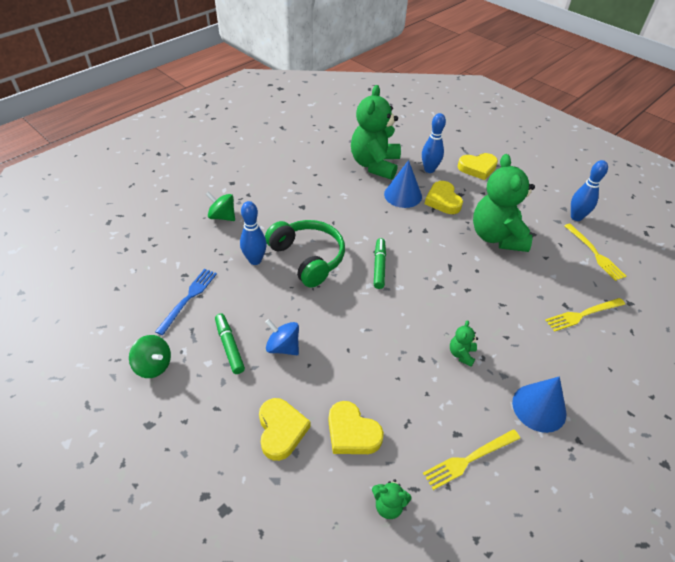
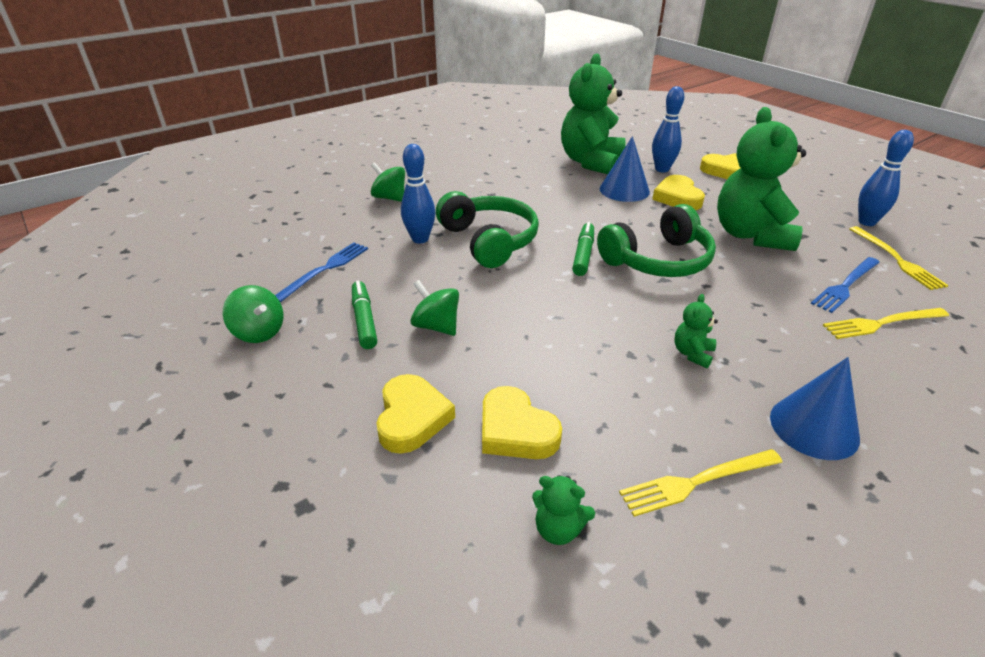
camera: 10 degrees right, 10 degrees down
blue spinning top [265,319,299,355] -> green spinning top [410,280,459,336]
none -> green headphones [597,204,716,277]
none -> blue fork [811,257,880,313]

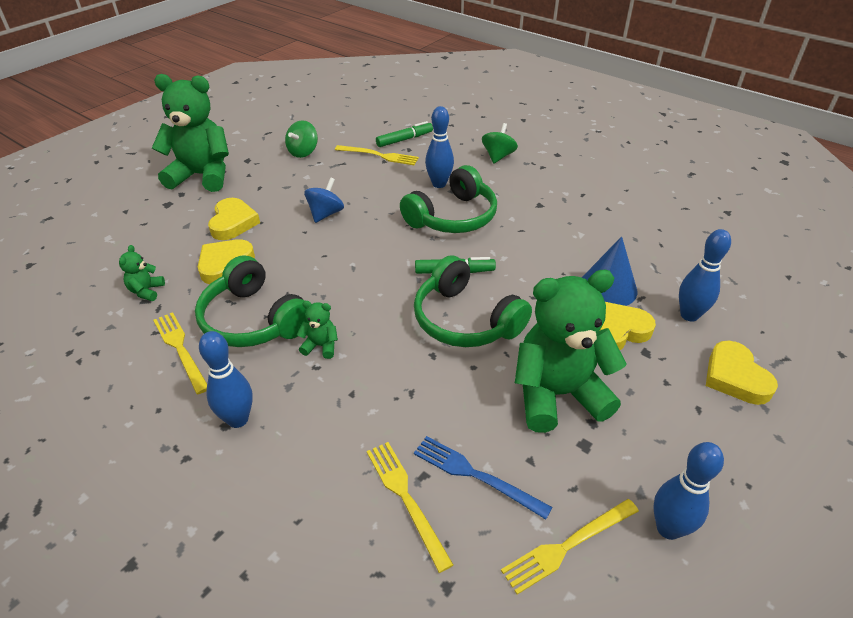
camera: 75 degrees right, 5 degrees up
blue fork [275,242,368,302] -> yellow fork [335,145,419,165]
green marker [352,281,377,349] -> green marker moved to [376,121,433,147]
yellow heart [377,374,455,454] -> yellow heart turned 75 degrees counterclockwise [208,198,260,240]
green spinning top [410,280,459,336] -> blue spinning top [304,177,344,223]
green teddy bear [561,53,626,174] -> green teddy bear moved to [152,74,229,192]
blue cone [770,357,860,460] -> blue bowling pin [199,331,253,428]
none -> green headphones [195,255,308,347]

